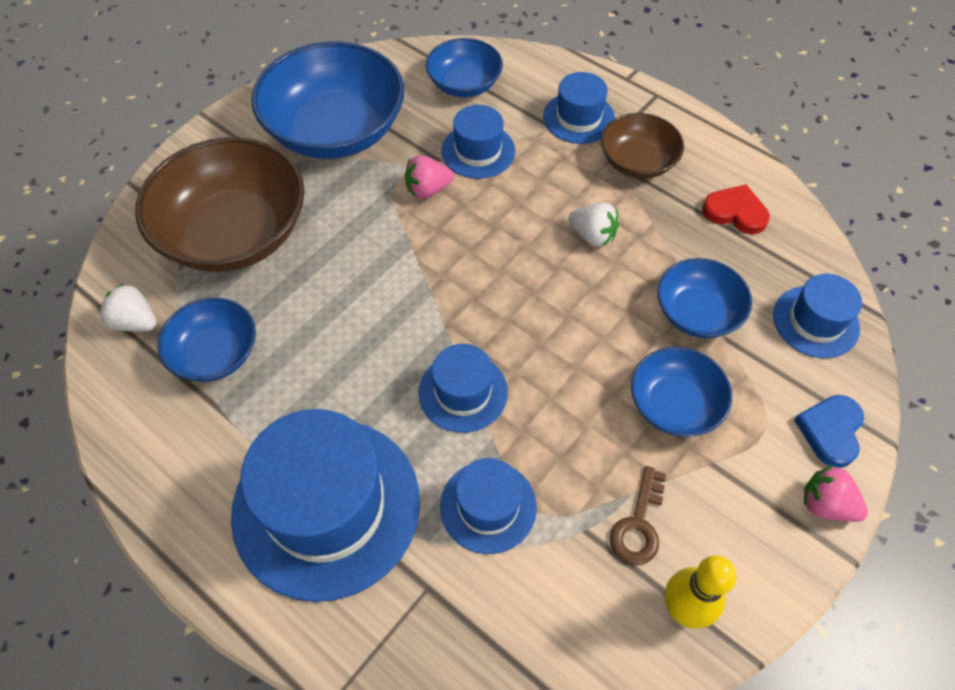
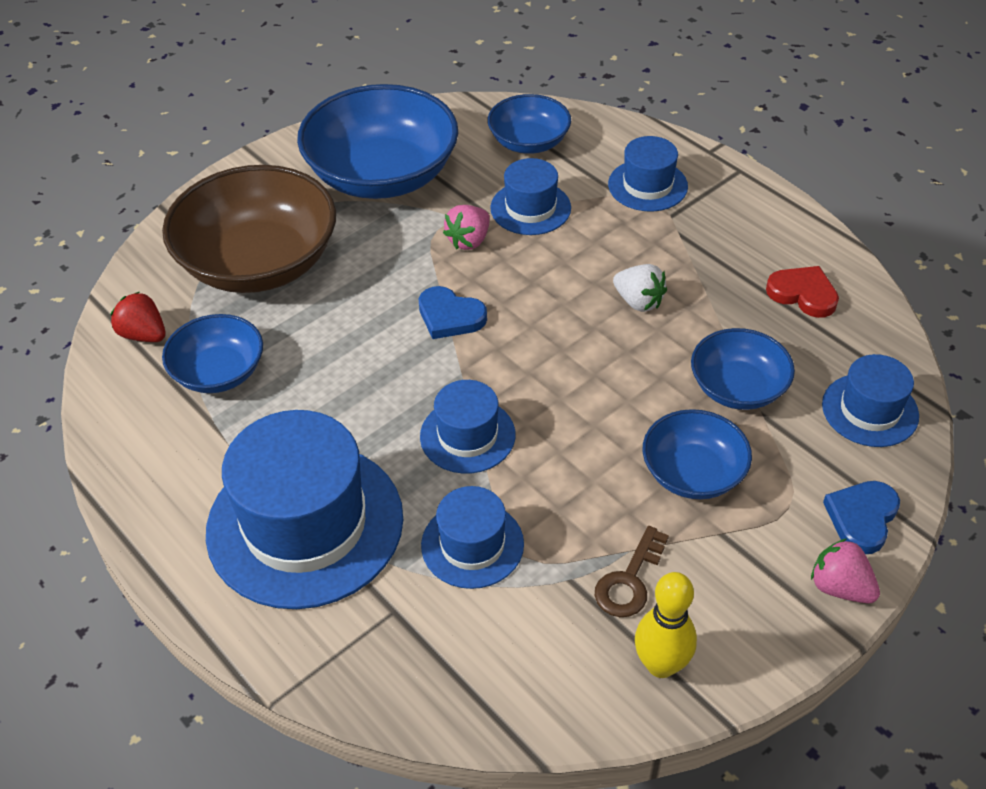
camera: 10 degrees right, 10 degrees down
white strawberry [98,283,157,332] -> red strawberry [110,292,166,342]
pink strawberry [405,155,454,199] -> pink strawberry turned 45 degrees counterclockwise [443,205,490,250]
brown bowl [601,113,684,179] -> none
none -> blue heart [419,286,487,339]

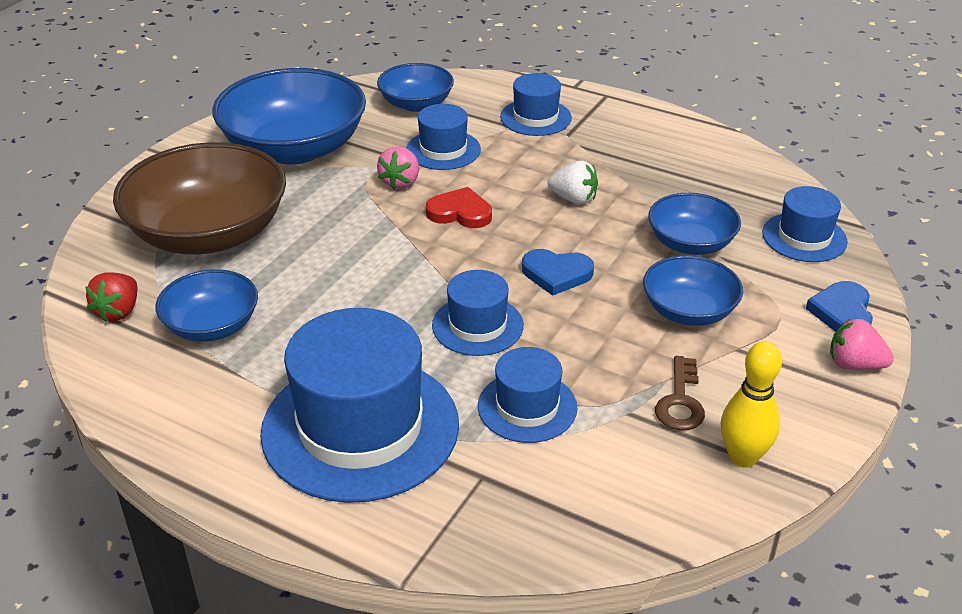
camera: 20 degrees left, 10 degrees down
red strawberry [110,292,166,342] -> red strawberry turned 90 degrees counterclockwise [85,272,137,322]
blue heart [419,286,487,339] -> blue heart moved to [522,249,594,296]
red heart [766,266,839,318] -> red heart moved to [426,187,492,228]

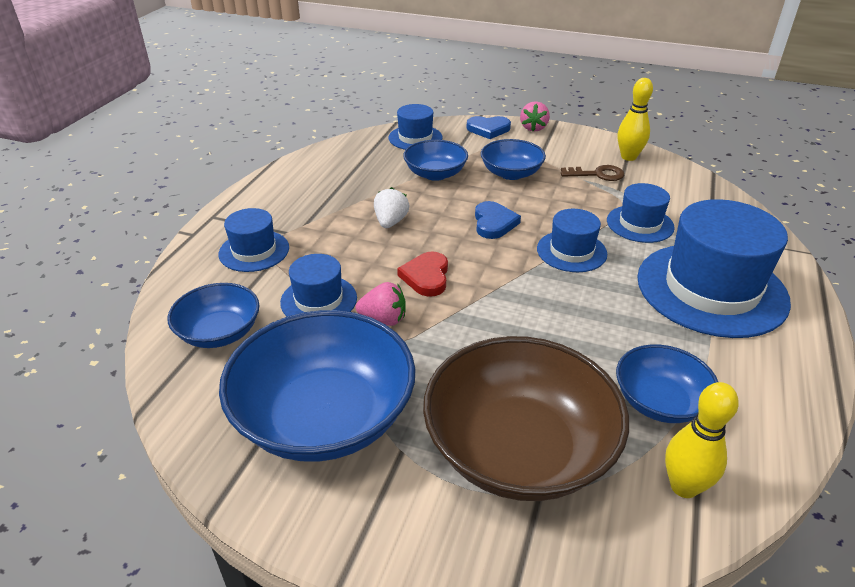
camera: 100 degrees left, 0 degrees up
red strawberry [85,272,137,322] -> yellow bowling pin [665,382,739,498]

